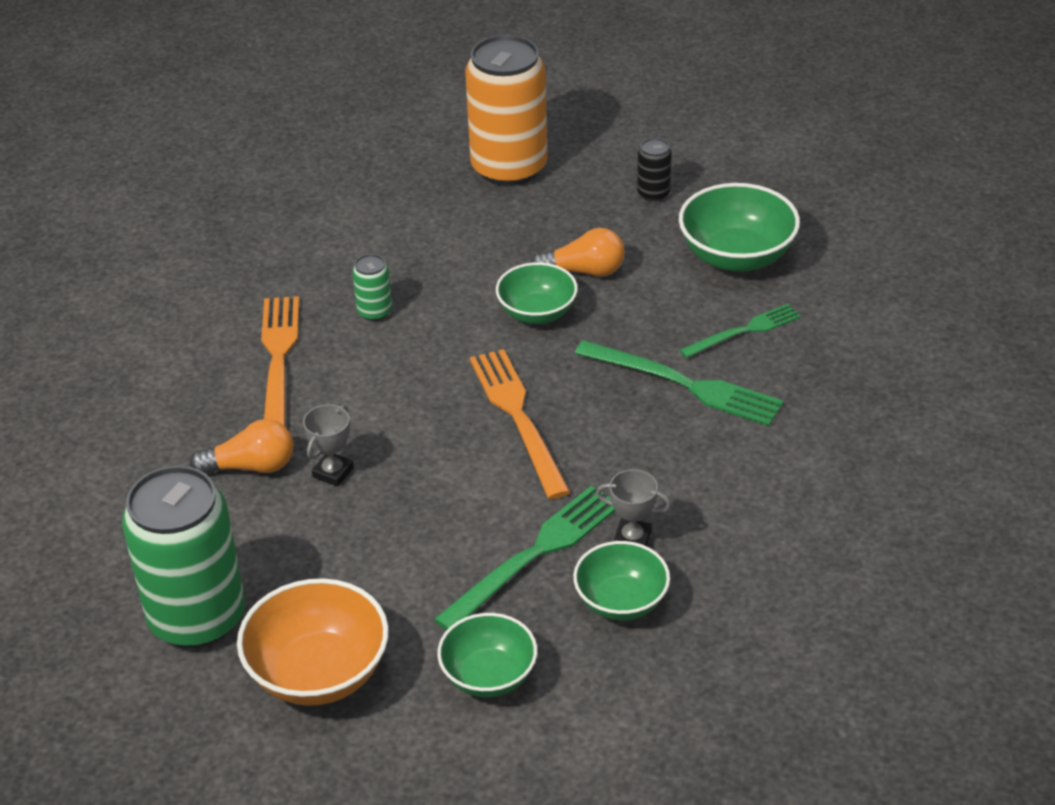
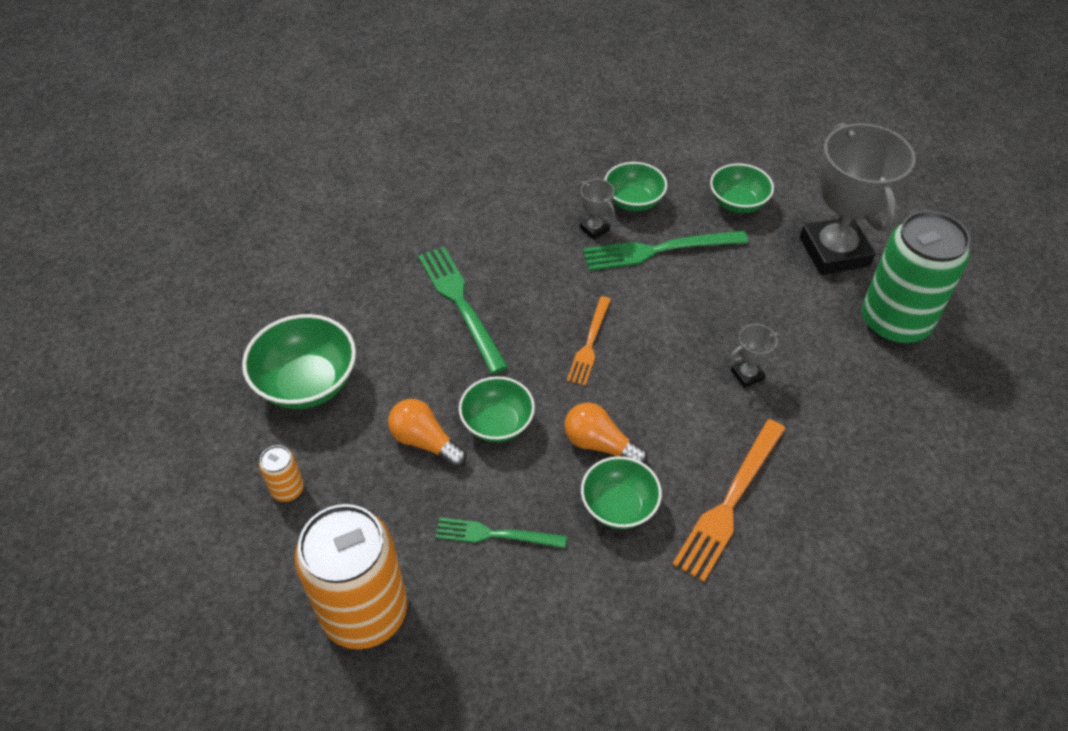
camera: 145 degrees left, 10 degrees up
orange light bulb [190,419,294,473] -> orange light bulb moved to [564,403,648,464]
orange bowl [237,578,389,706] -> grey trophy [800,123,916,275]
green can [352,254,392,321] -> green bowl [581,456,662,529]
orange fork [470,349,570,499] -> orange fork [567,296,611,386], size x0.63
black can [637,138,672,202] -> orange can [259,445,304,502]
green fork [680,304,801,358] -> green fork moved to [436,518,567,548]

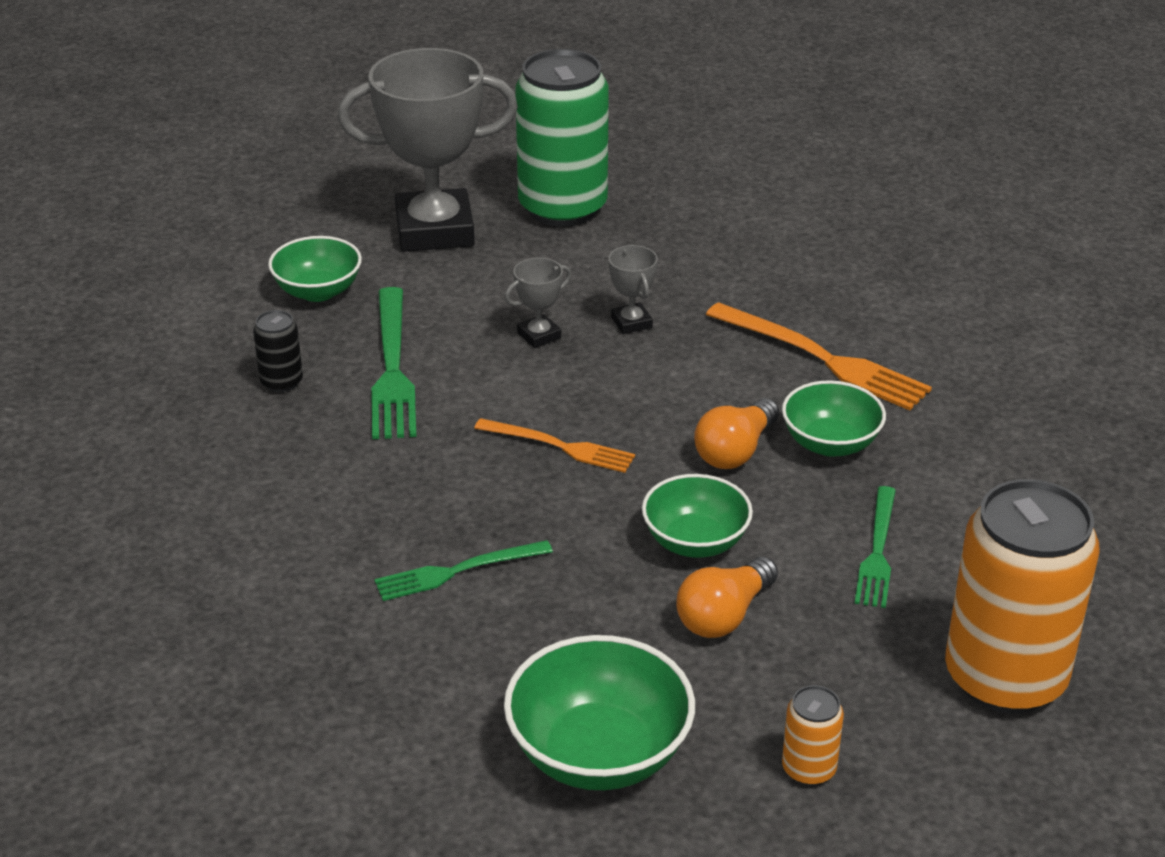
camera: 85 degrees left, 15 degrees down
green fork [418,247,508,374] -> green fork [374,540,553,601], size x0.63
grey trophy [579,179,615,240] -> grey trophy moved to [505,257,571,348]
green bowl [604,162,667,211] -> black can [253,310,303,392]

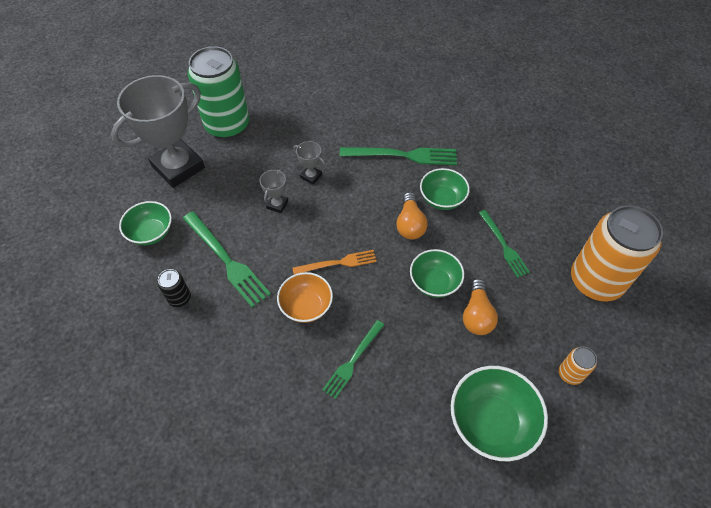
camera: 35 degrees left, 20 degrees up
orange fork [706,302,932,410] -> green fork [340,147,457,165]
none -> orange bowl [277,272,333,323]

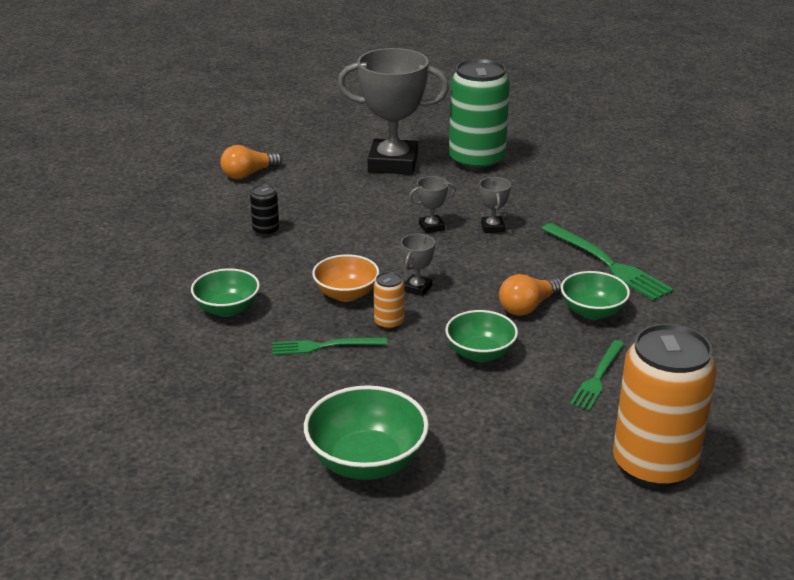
camera: 50 degrees right, 25 degrees down
green bowl [119,201,172,245] -> green bowl moved to [191,268,260,317]
green fork [183,211,271,308] -> none
orange fork [292,250,377,275] -> grey trophy [401,234,435,296]
orange light bulb [463,279,498,335] -> orange light bulb moved to [220,145,282,179]
orange can [559,347,597,385] -> orange can moved to [374,272,405,330]

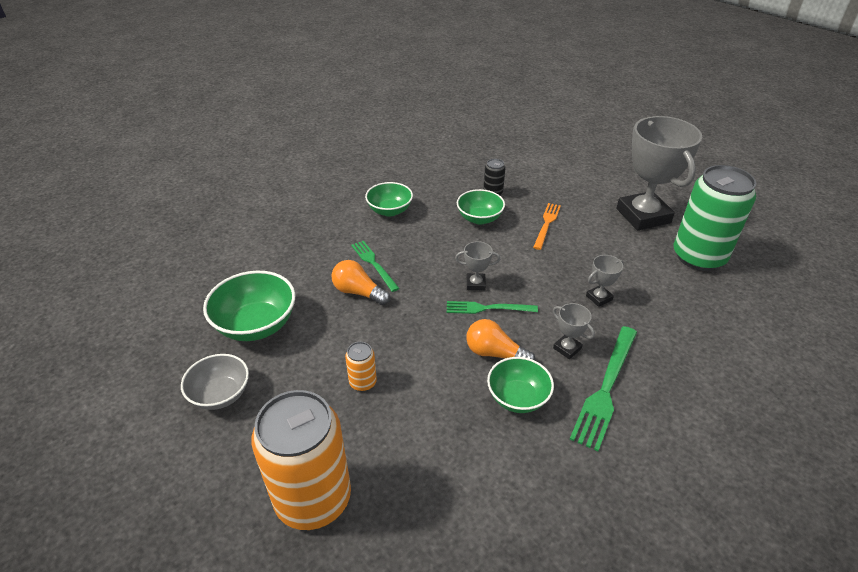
camera: 65 degrees right, 10 degrees up
orange light bulb [220,145,282,179] -> orange light bulb moved to [332,260,390,305]
orange bowl [312,255,379,302] -> none
orange can [374,272,405,330] -> orange can moved to [345,342,377,391]
grey trophy [409,176,456,233] -> grey trophy moved to [553,303,595,359]
green bowl [445,310,518,362] -> green bowl moved to [457,189,505,224]
green fork [570,340,624,411] -> green fork moved to [447,301,538,314]
none -> grey bowl [181,354,249,410]
none -> orange fork [533,203,561,250]

